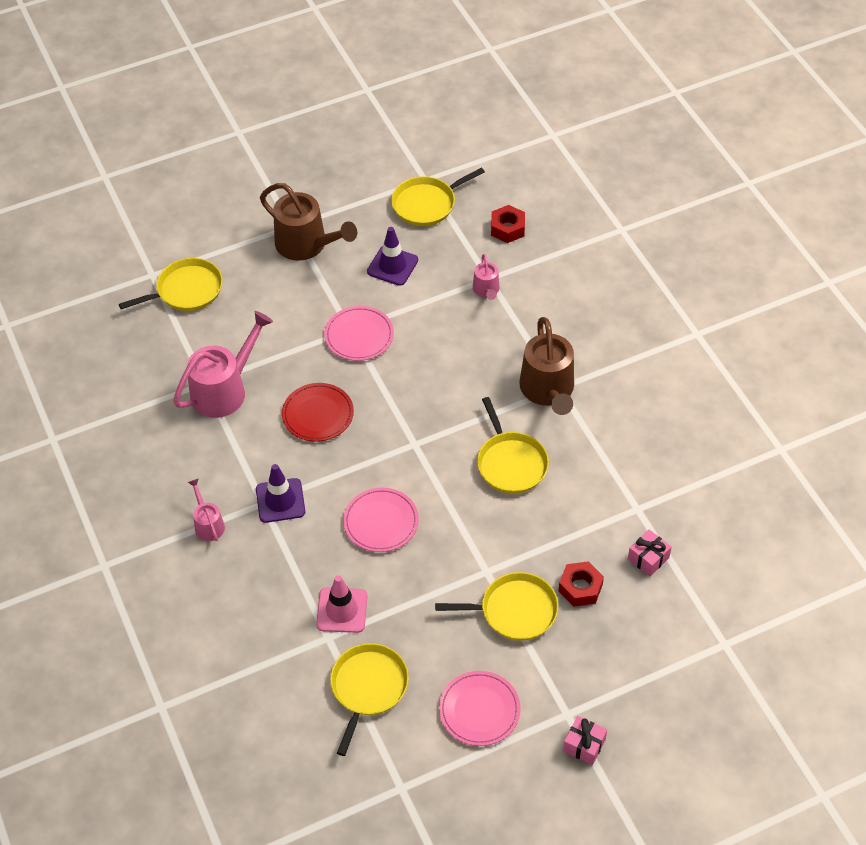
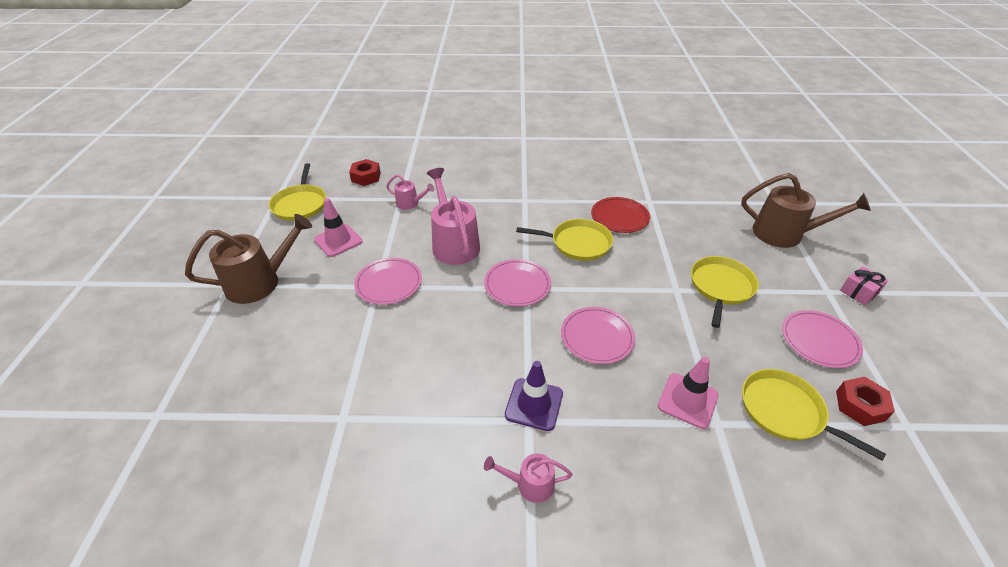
camera: 65 degrees left, 10 degrees down
yellow pan [119,258,223,311] -> none
pink watering can [173,311,273,418] -> pink watering can moved to [427,168,480,265]
red plate [282,383,354,442] -> red plate moved to [591,197,650,233]
purple traffic cone [367,227,418,286] -> pink traffic cone [314,198,362,257]
brown watering can [519,317,574,415] -> brown watering can moved to [741,173,871,248]
red nut [559,561,604,607] -> red nut moved to [836,377,895,426]
pink gift [628,530,672,576] -> none
none -> pink plate [484,259,551,306]

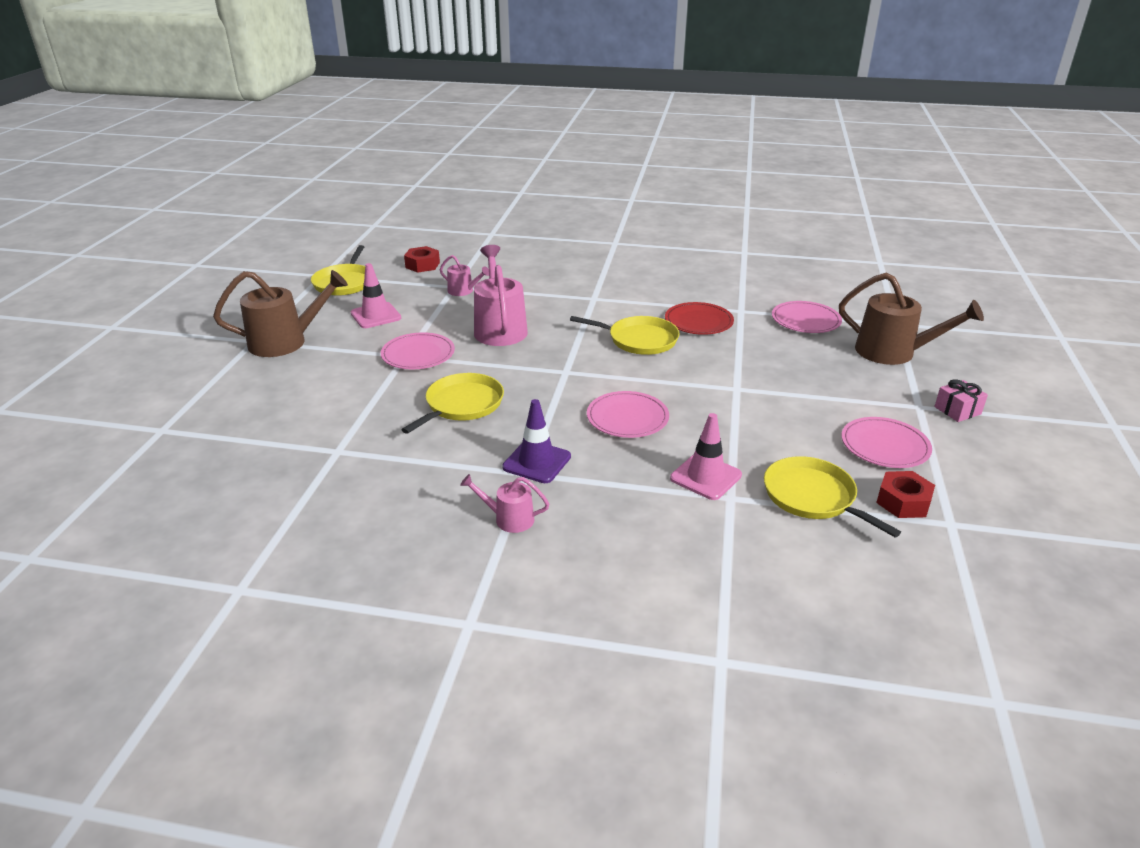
camera: 10 degrees right, 10 degrees down
pink plate [484,259,551,306] -> pink plate moved to [772,301,842,333]
yellow pan [691,256,759,328] -> yellow pan moved to [402,373,504,434]

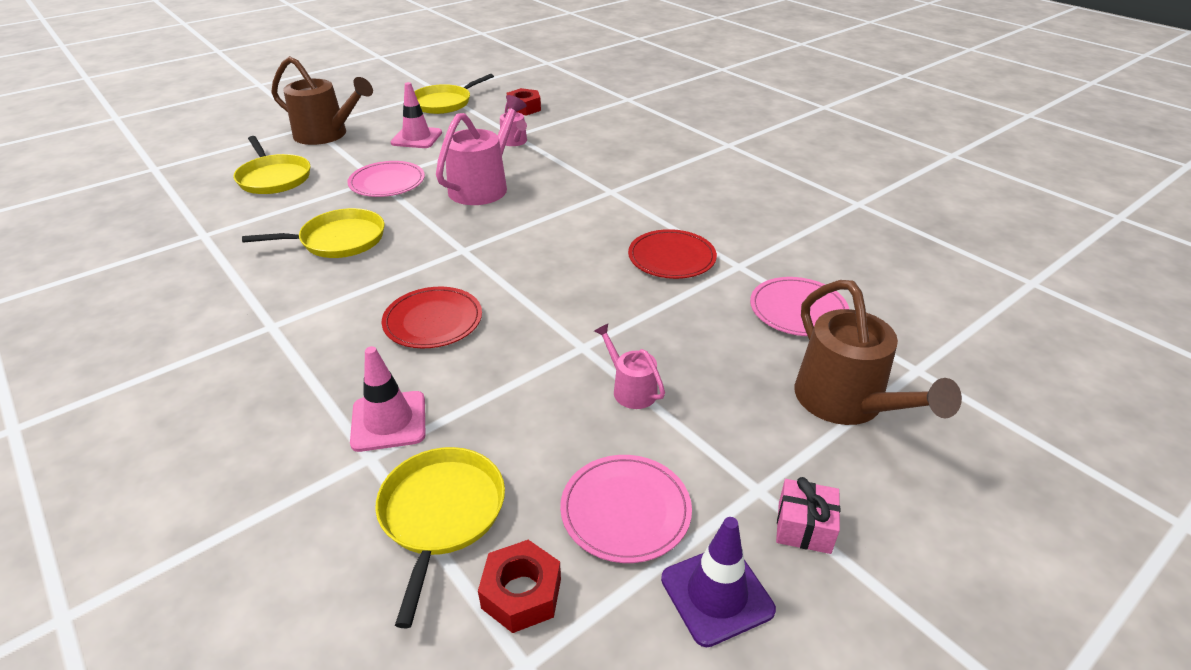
camera: 40 degrees right, 5 degrees up
pink watering can [460,474,549,533] -> pink watering can moved to [594,324,665,409]
purple traffic cone [502,399,571,483] -> purple traffic cone moved to [661,517,776,647]
yellow pan [570,316,680,355] -> yellow pan moved to [233,136,310,194]
pink plate [587,391,669,438] -> red plate [382,287,482,348]

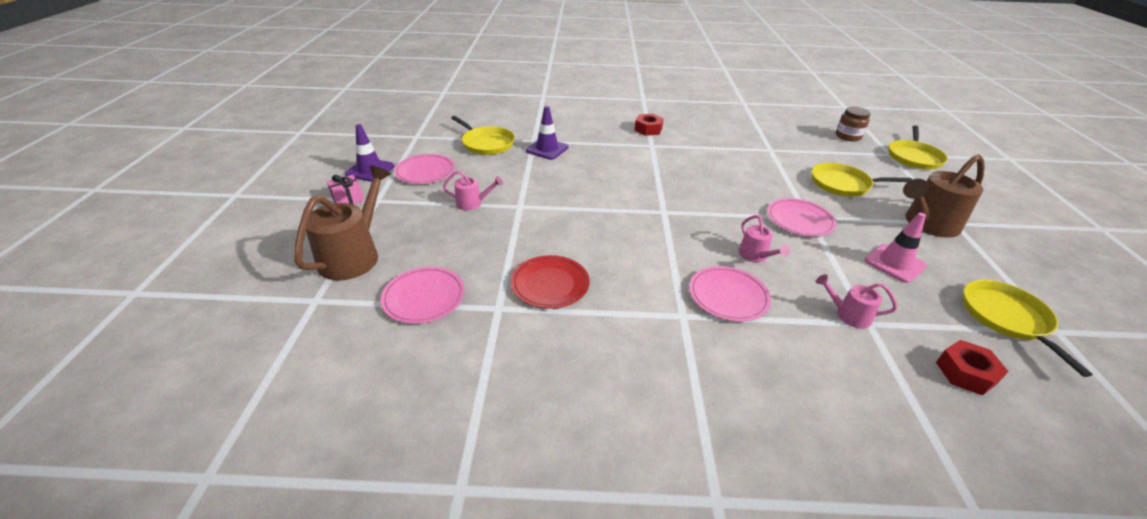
camera: 130 degrees right, 0 degrees up
yellow pan [242,208,384,258] -> yellow pan moved to [889,126,948,169]
pink traffic cone [350,346,425,452] -> purple traffic cone [526,106,568,160]
red plate [382,287,482,348] -> none
pink watering can [436,95,526,205] -> pink watering can [738,215,790,262], size x0.51
red nut [478,540,561,633] -> red nut moved to [634,114,664,136]
brown watering can [794,280,962,425] -> brown watering can turned 90 degrees clockwise [294,165,391,280]
none -> pink plate [689,266,771,322]
none -> brown jar [836,107,871,141]

